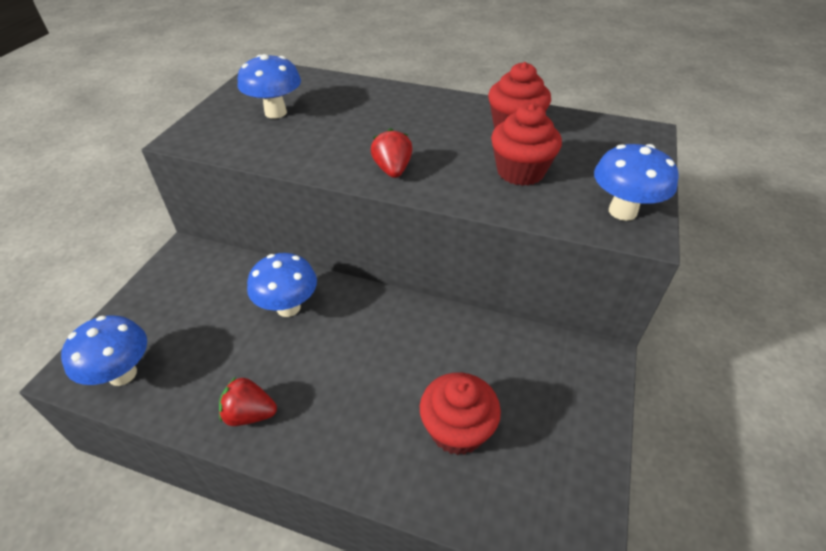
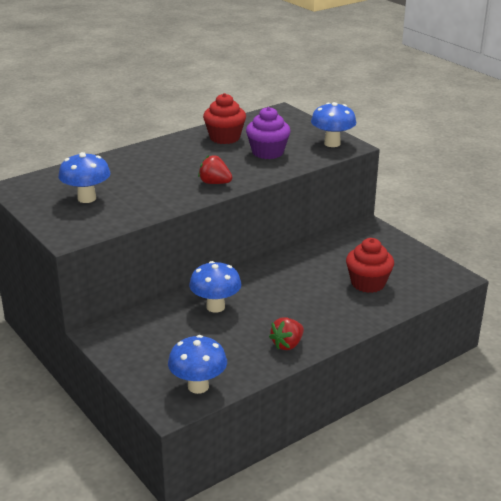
camera: 55 degrees left, 15 degrees down
red cupcake [491,103,562,186] -> purple cupcake [246,107,291,159]

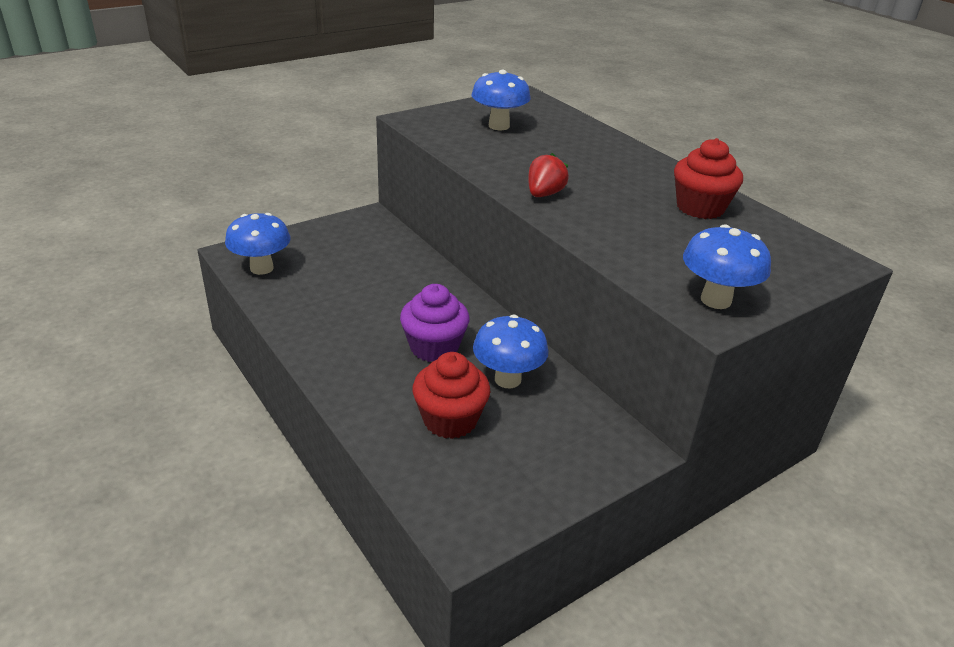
camera: 90 degrees right, 5 degrees up
blue mushroom [189,261,242,313] -> blue mushroom moved to [473,315,549,388]
purple cupcake [246,107,291,159] -> purple cupcake moved to [400,284,469,362]
red strawberry [269,317,304,350] -> none

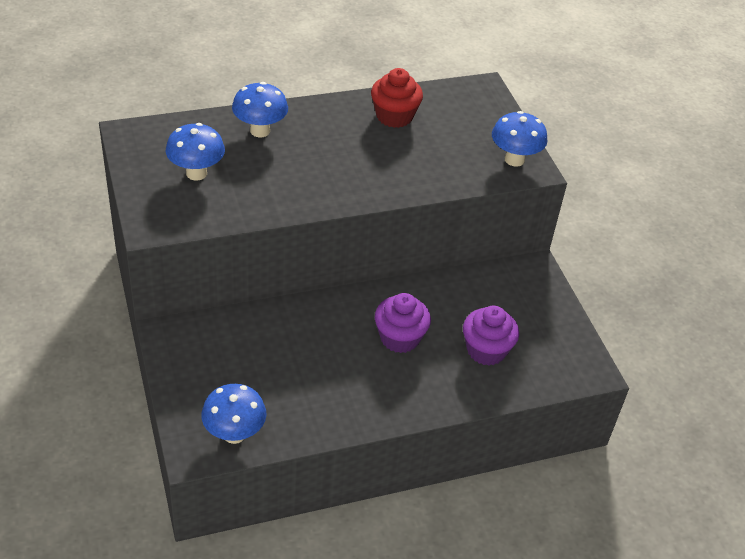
camera: 75 degrees left, 10 degrees up
red cupcake [412,352,490,439] -> purple cupcake [463,306,519,366]
blue mushroom [473,315,549,388] -> blue mushroom moved to [232,82,288,137]
red strawberry [528,153,569,197] -> none

